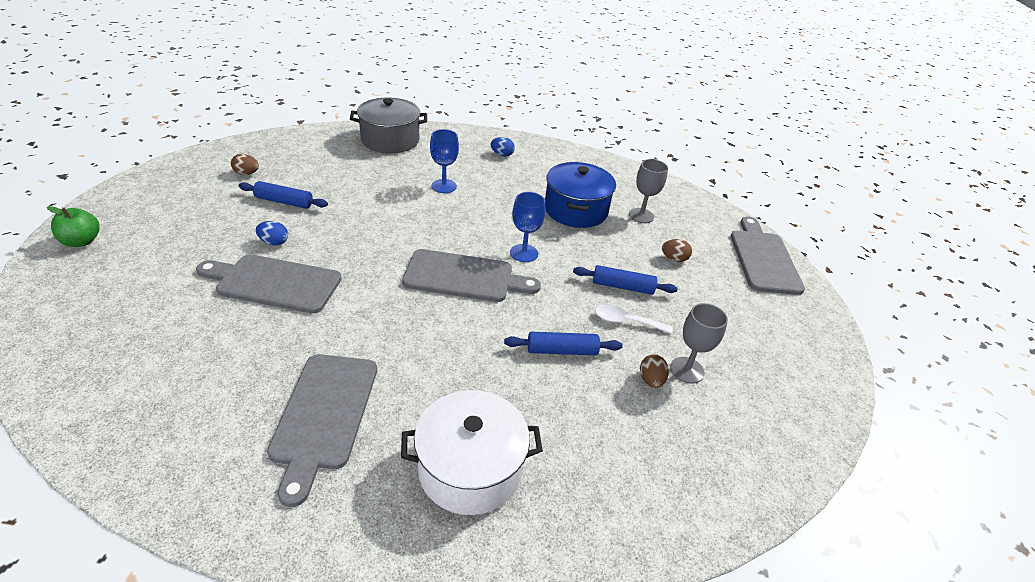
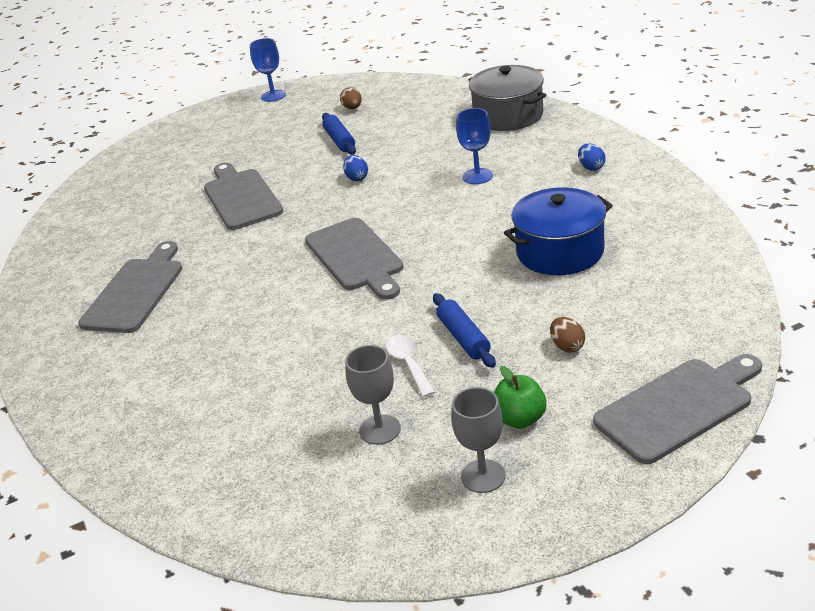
camera: 65 degrees right, 5 degrees down
green apple [47,206,100,247] -> green apple moved to [494,366,547,429]
blue egg [256,221,288,245] -> blue egg moved to [343,155,368,181]
grey cutting board [267,354,377,507] -> grey cutting board turned 135 degrees clockwise [78,241,182,333]
white pot [401,390,543,515] -> none
blue rolling pin [504,332,623,355] -> none
blue goblet [510,192,545,262] -> blue goblet moved to [250,38,286,102]
grey goblet [629,159,668,223] -> grey goblet moved to [451,387,506,493]
brown egg [640,355,669,388] -> none

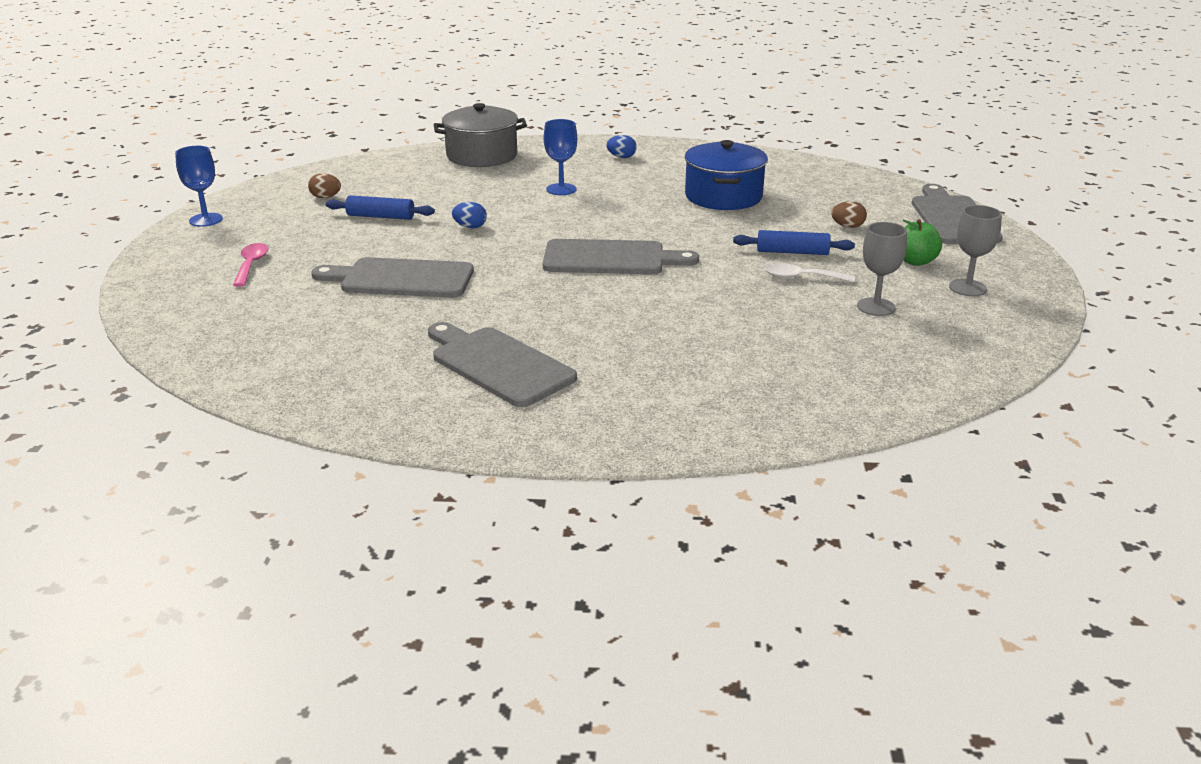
camera: 65 degrees left, 5 degrees down
none -> pink spoon [233,243,268,287]

